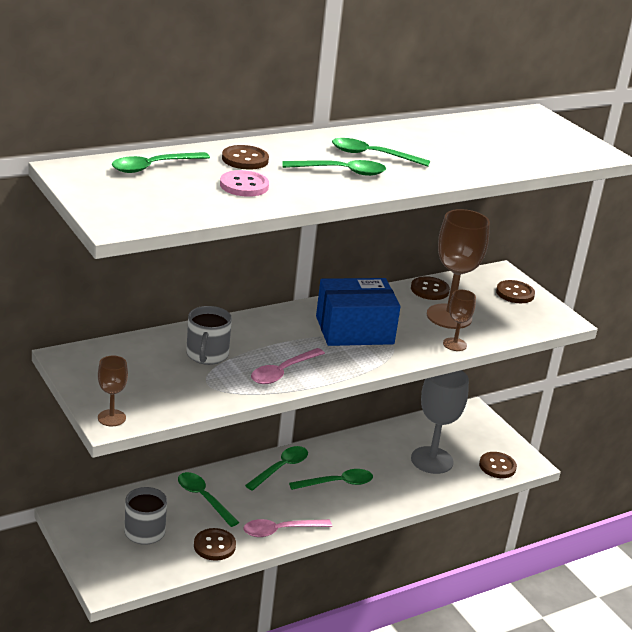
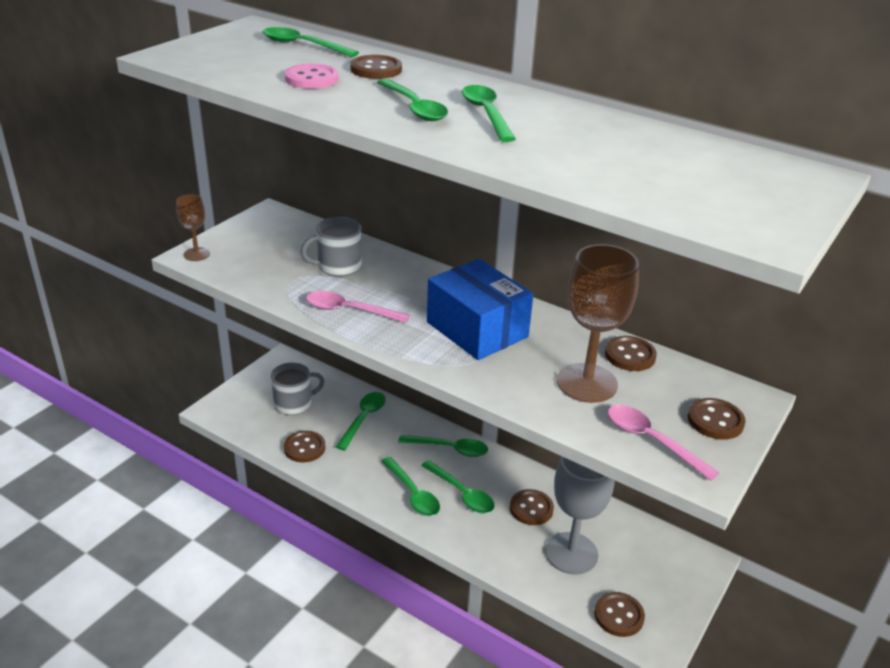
camera: 65 degrees right, 5 degrees up
pink spoon [244,519,332,537] -> pink spoon moved to [608,405,719,481]
brown goblet [443,290,476,351] -> none
none -> green spoon [382,457,440,516]
none -> brown button [510,489,554,525]

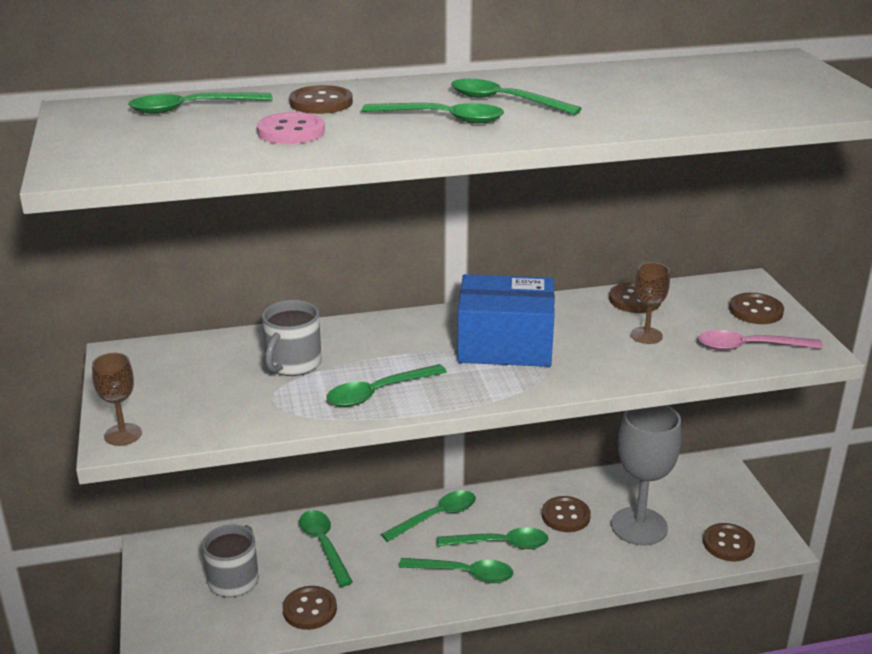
camera: 45 degrees left, 5 degrees down
pink spoon [306,291,410,323] -> green spoon [326,364,447,407]
brown goblet [557,244,639,403] -> brown goblet [631,262,670,344], size x0.50

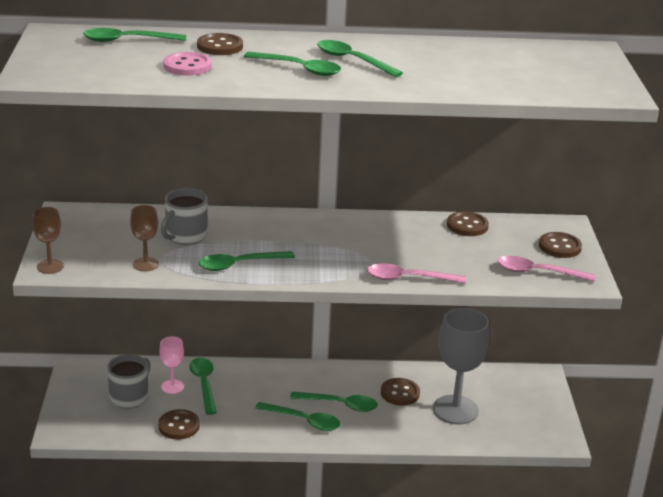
camera: 10 degrees right, 0 degrees up
green spoon [381,490,476,542] -> none
blue box [457,274,555,367] -> none
brown goblet [631,262,670,344] -> brown goblet moved to [130,205,159,271]
brown button [703,523,755,561] -> none
none -> pink goblet [160,336,184,394]
none -> pink spoon [367,263,466,284]

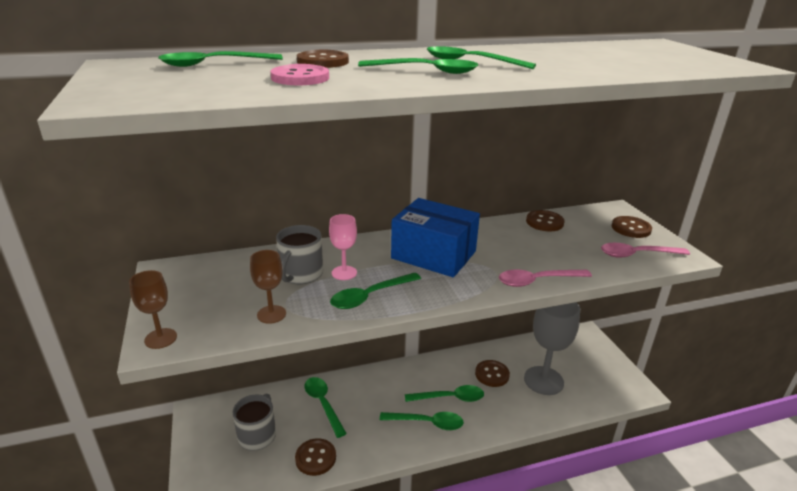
camera: 15 degrees left, 0 degrees up
pink goblet [160,336,184,394] -> pink goblet moved to [329,214,357,280]
none -> blue box [391,198,480,277]

